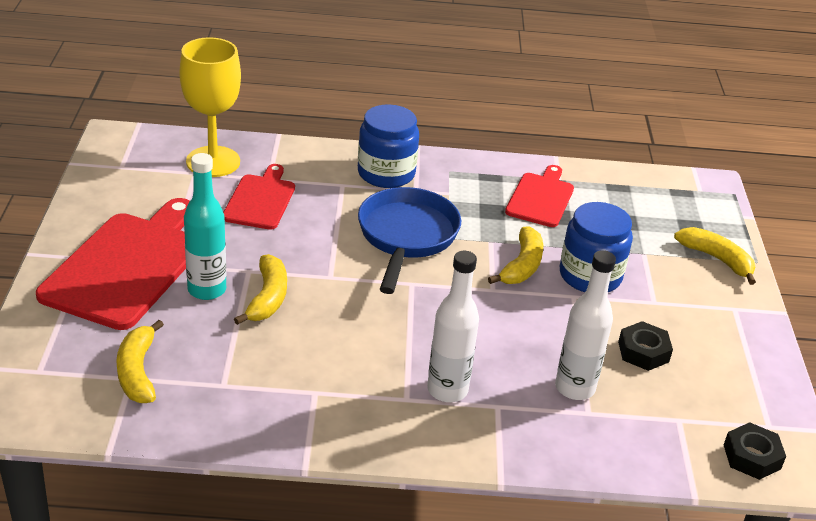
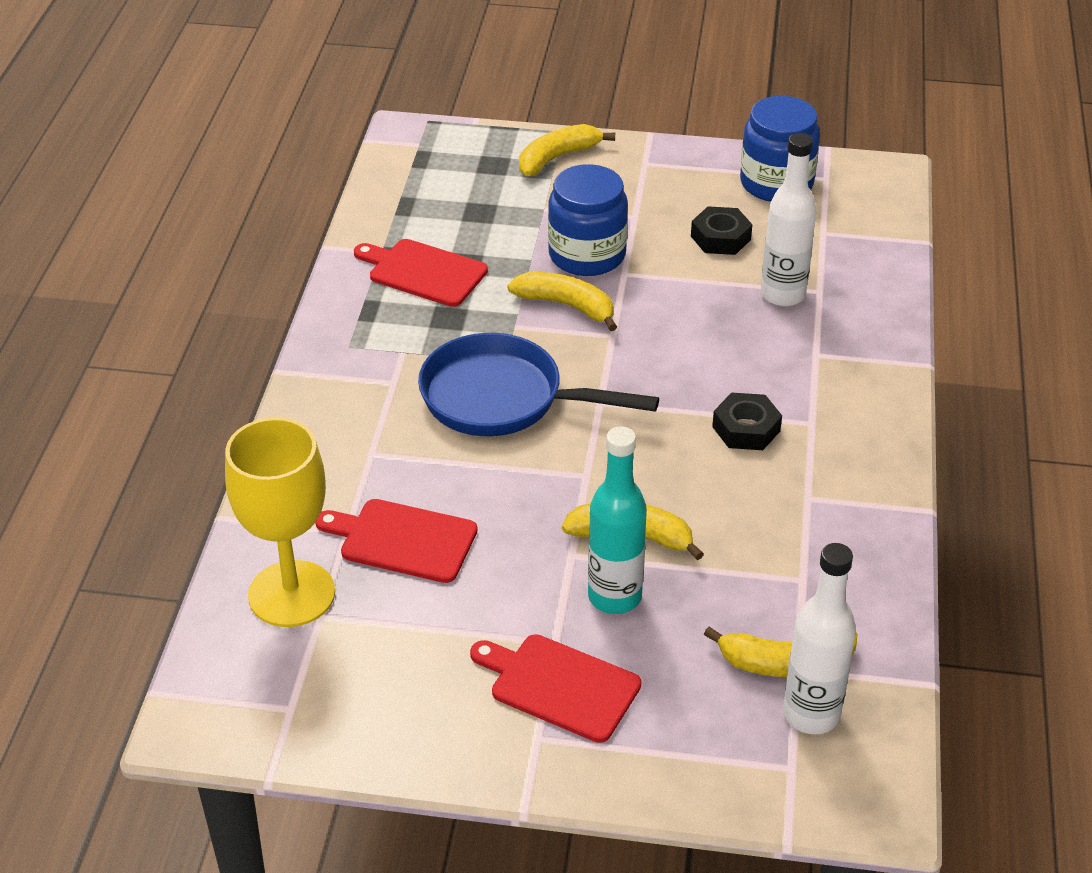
camera: 80 degrees left, 5 degrees up
red cutting board [36,198,190,330] -> red cutting board [470,634,641,743], size x0.57
blue jar [358,104,419,188] -> blue jar moved to [740,96,820,202]
white bottle [427,251,479,402] -> white bottle moved to [783,543,856,734]
black nut [724,422,786,480] -> black nut moved to [712,393,782,450]

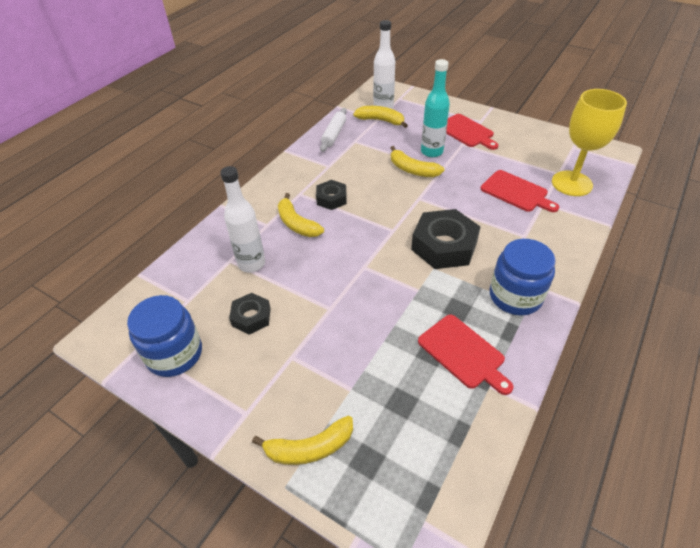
camera: 155 degrees left, 5 degrees up
blue pan [418,333,659,436] -> black nut [411,209,480,269]
yellow banana [507,272,617,331] -> yellow banana moved to [278,193,324,237]
blue jar [548,164,628,276] -> blue jar moved to [490,239,556,316]
none -> white rolling pin [320,108,347,152]

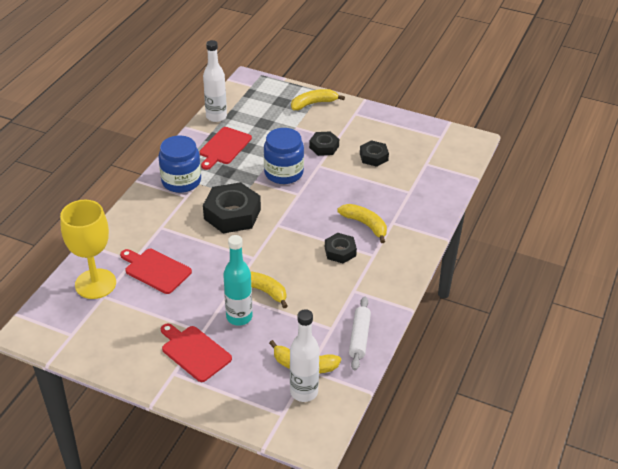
camera: 170 degrees right, 5 degrees down
blue jar [127,295,202,377] -> blue jar moved to [264,128,304,184]
white bottle [220,166,265,272] -> white bottle moved to [203,40,227,122]
red cutting board [418,315,513,395] -> red cutting board turned 105 degrees counterclockwise [200,127,252,170]
none -> black nut [309,131,339,156]

